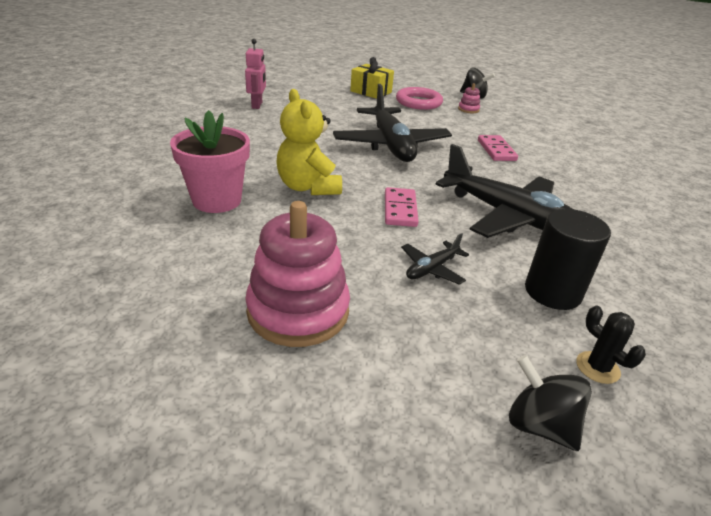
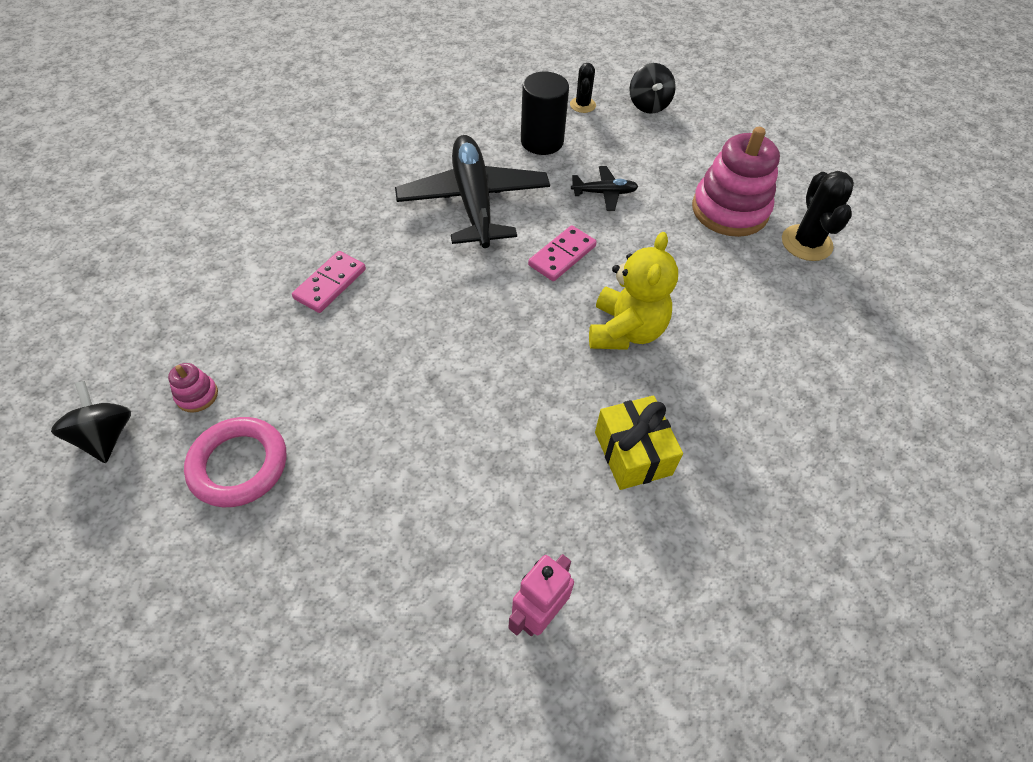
camera: 140 degrees left, 20 degrees up
pink flower pot [170,110,250,213] -> none
black plane [333,84,452,162] -> none
yellow gift [350,57,394,99] -> yellow gift moved to [595,395,683,490]
none -> black cactus [782,171,854,261]

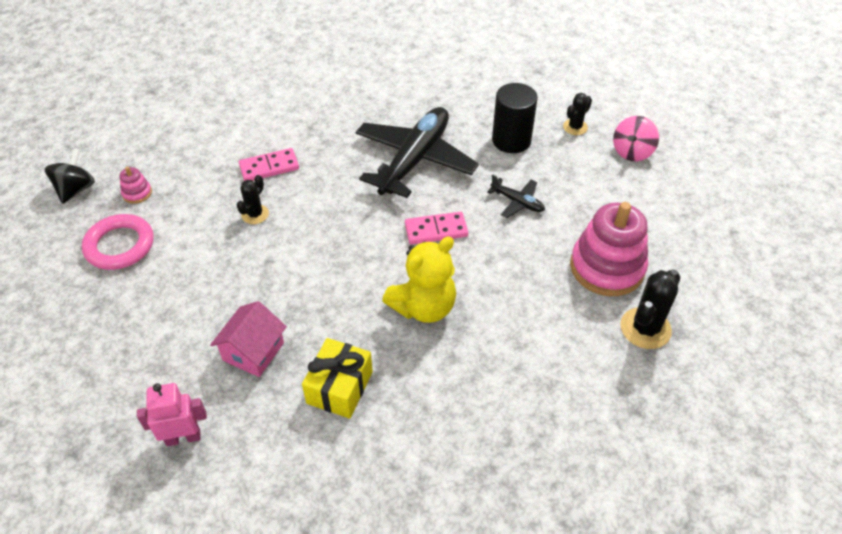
camera: 40 degrees right, 5 degrees down
black spinning top [630,63,676,114] -> pink spinning top [613,116,659,161]
none -> pink house [210,301,287,377]
none -> black cactus [237,175,269,224]

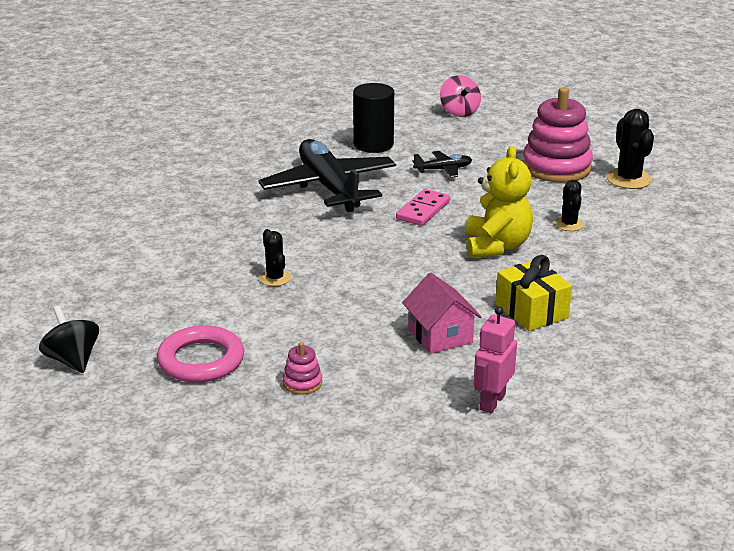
camera: 50 degrees left, 20 degrees down
pink stacking toy [120,167,152,204] -> pink stacking toy moved to [283,342,322,395]
pink domino [239,148,299,181] -> none
black cactus [563,93,592,135] -> black cactus moved to [554,180,584,231]

